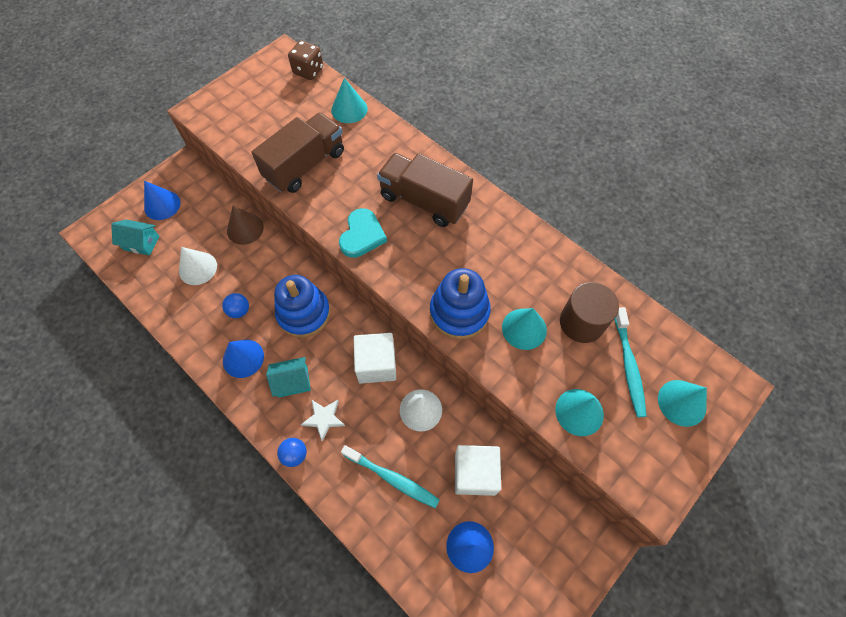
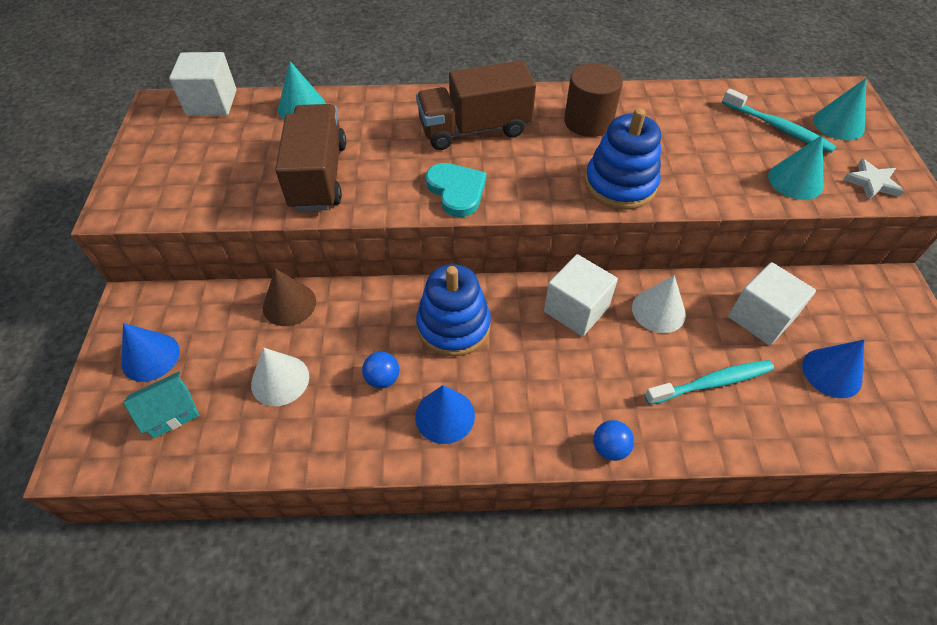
camera: 45 degrees left, 10 degrees down
turquoise house [266,357,311,397] -> none
brown dice [288,40,323,80] -> white cube [169,52,237,116]
white star [301,400,345,442] -> white star moved to [843,158,904,200]
turquoise cone [502,308,547,350] -> none
brown cylinder [560,282,619,343] -> brown cylinder moved to [564,63,623,137]

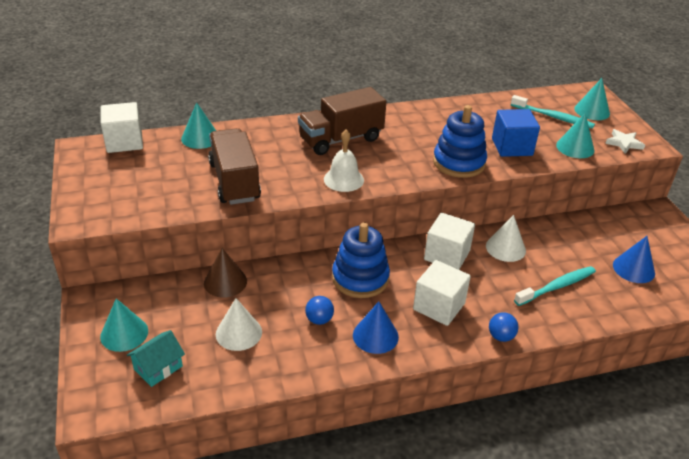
camera: 15 degrees left, 15 degrees down
blue cone [121,323,180,382] -> turquoise cone [100,298,148,352]
turquoise heart [426,163,486,217] -> white bell [324,130,364,192]
brown cylinder [564,63,623,137] -> none
white cube [728,262,816,345] -> white cube moved to [413,260,471,326]
none -> blue cube [492,109,540,157]

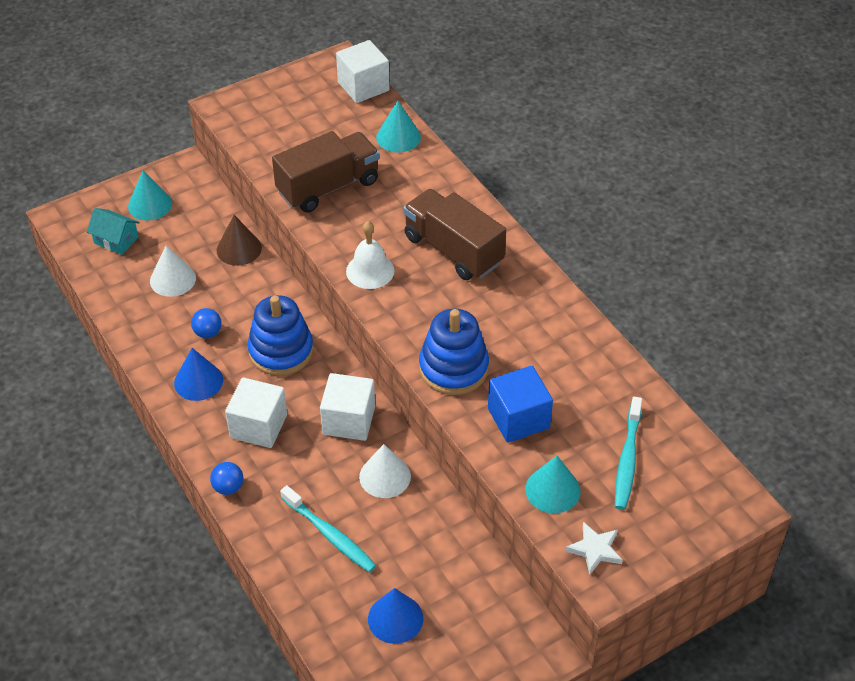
camera: 75 degrees right, 10 degrees up
turquoise cone [574,78,610,120] -> none

